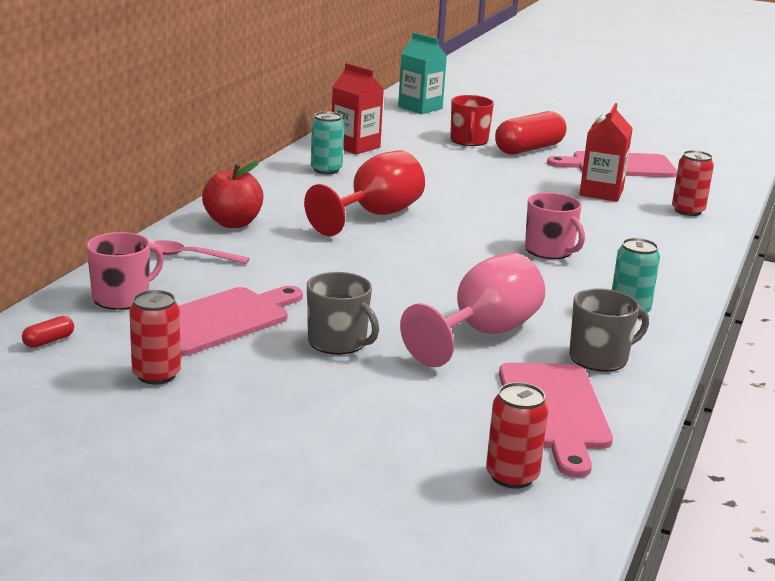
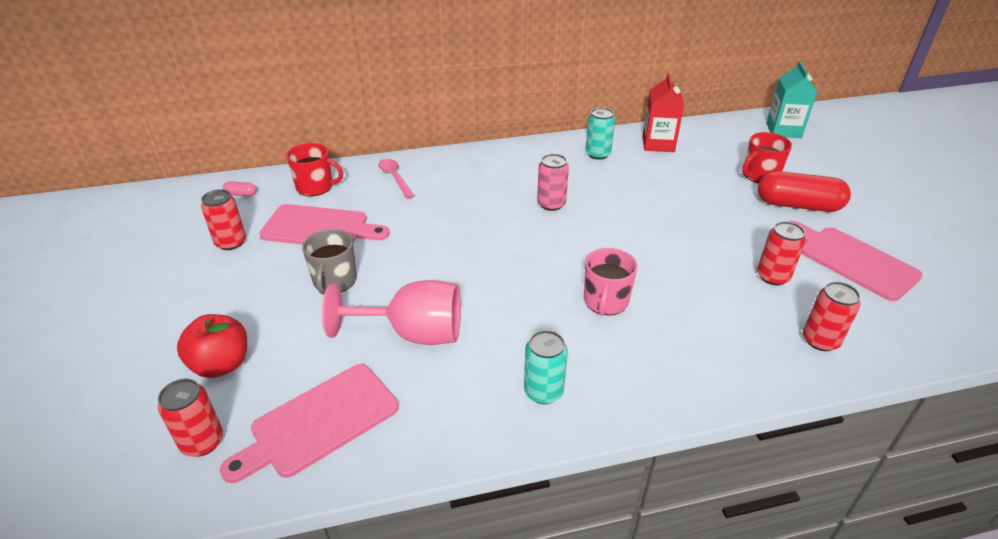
camera: 55 degrees right, 15 degrees up
red capsule [22,316,74,348] -> pink capsule [223,181,257,196]
pink mug [87,232,164,310] -> red mug [286,143,343,196]
red apple [202,161,263,228] -> red apple moved to [177,314,247,378]
red goblet [304,150,425,236] -> pink can [537,154,569,211]
grey mug [569,288,649,372] -> none
red carton [579,103,633,202] -> red can [757,221,806,286]

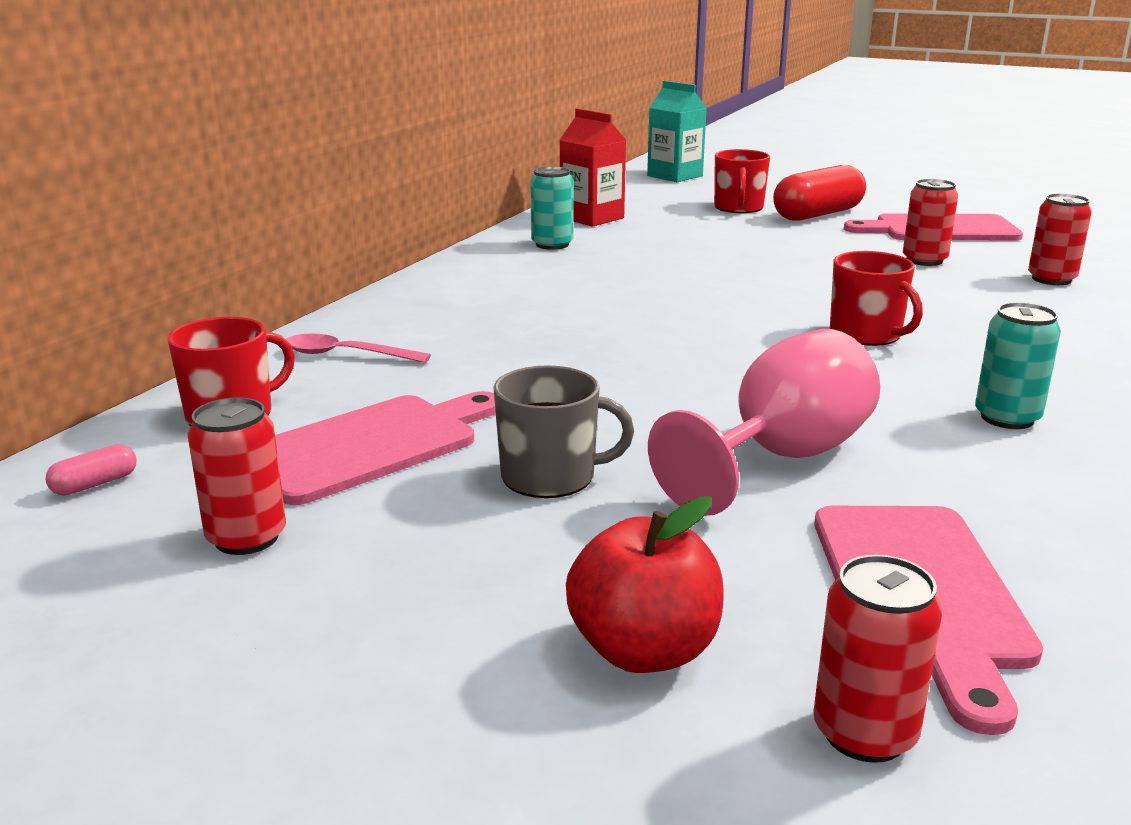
camera: 50 degrees left, 15 degrees down
grey mug [302,229,357,295] -> grey mug turned 45 degrees counterclockwise [493,365,634,498]
pink can [537,154,569,211] -> none
pink mug [584,248,637,316] -> red mug [830,251,923,346]

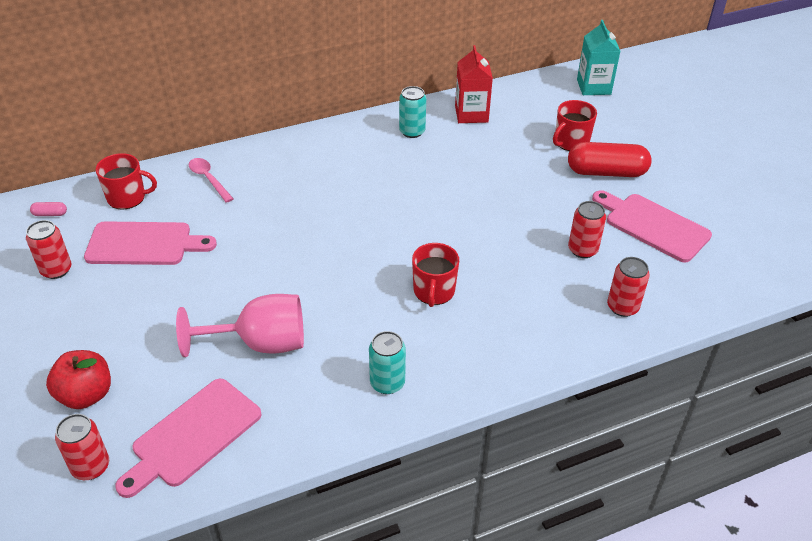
camera: 40 degrees right, 20 degrees up
grey mug [493,365,634,498] -> none

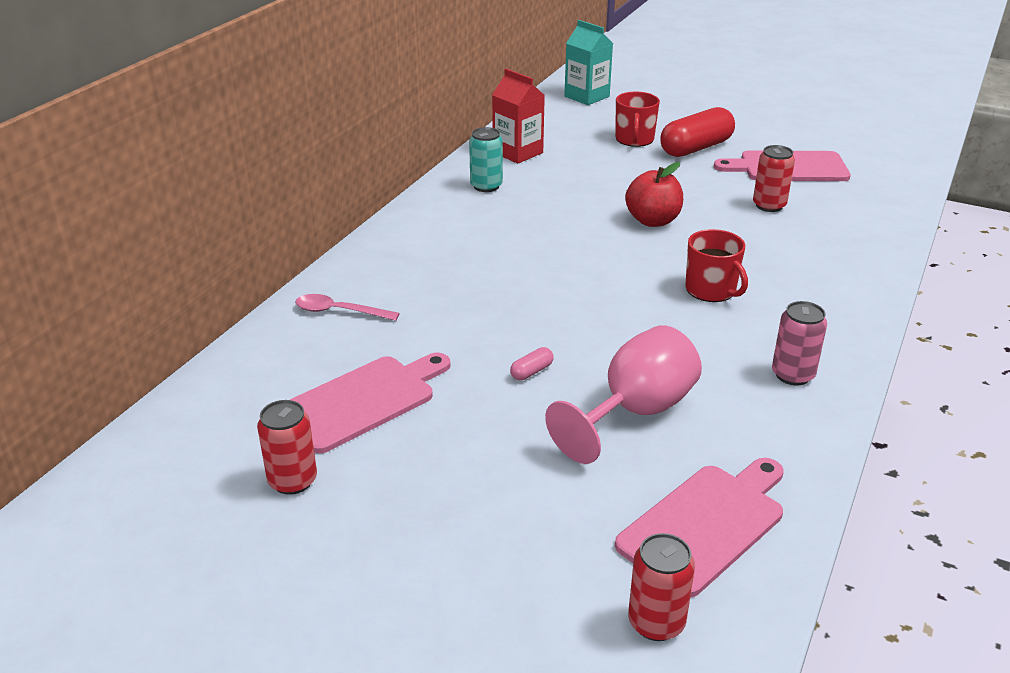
camera: 40 degrees left, 10 degrees down
pink capsule [30,202,67,216] -> pink capsule moved to [510,347,554,380]
red apple [46,350,111,409] -> red apple moved to [625,162,683,227]
red mug [96,153,157,210] -> none
pink cutting board [115,379,262,498] -> pink cutting board turned 135 degrees counterclockwise [615,458,784,598]
turquoise can [369,331,406,394] -> pink can [772,301,827,385]
red can [607,257,650,317] -> none

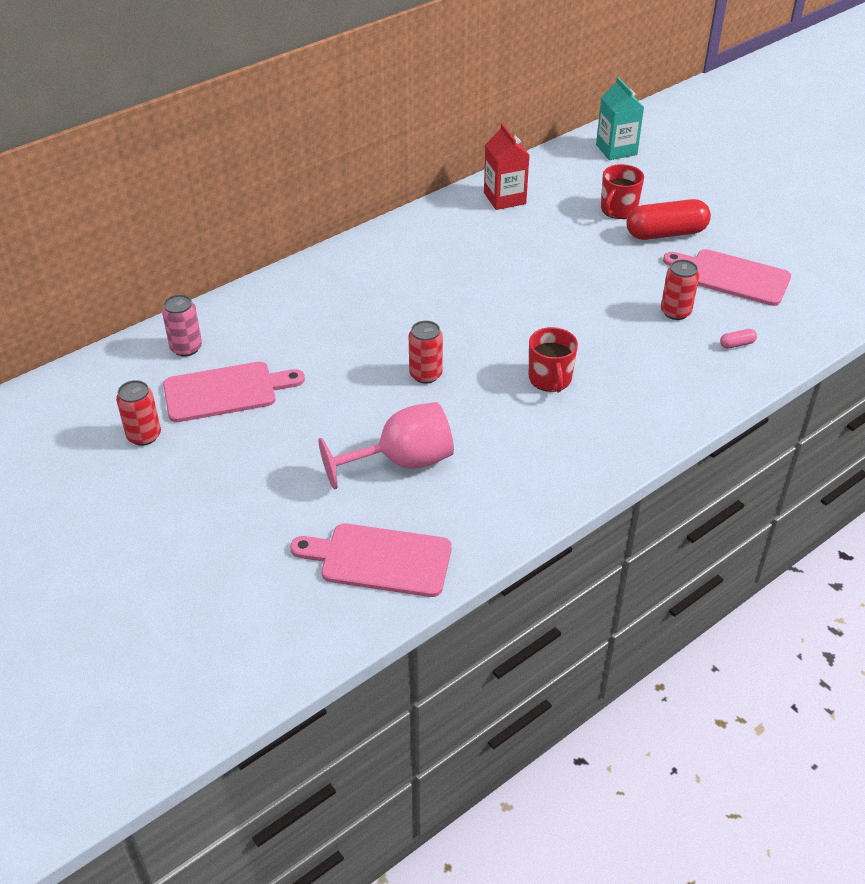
camera: 25 degrees right, 10 degrees up
pink spoon [295,294,400,321] -> none
turquoise can [469,127,503,192] -> none
pink capsule [510,347,554,380] -> pink capsule moved to [720,329,757,349]
pink cutting board [615,458,784,598] -> pink cutting board turned 150 degrees counterclockwise [290,523,452,597]
red apple [625,162,683,227] -> none
red can [628,533,695,641] -> red can moved to [409,320,443,384]
pink can [772,301,827,385] -> pink can moved to [162,294,202,356]

